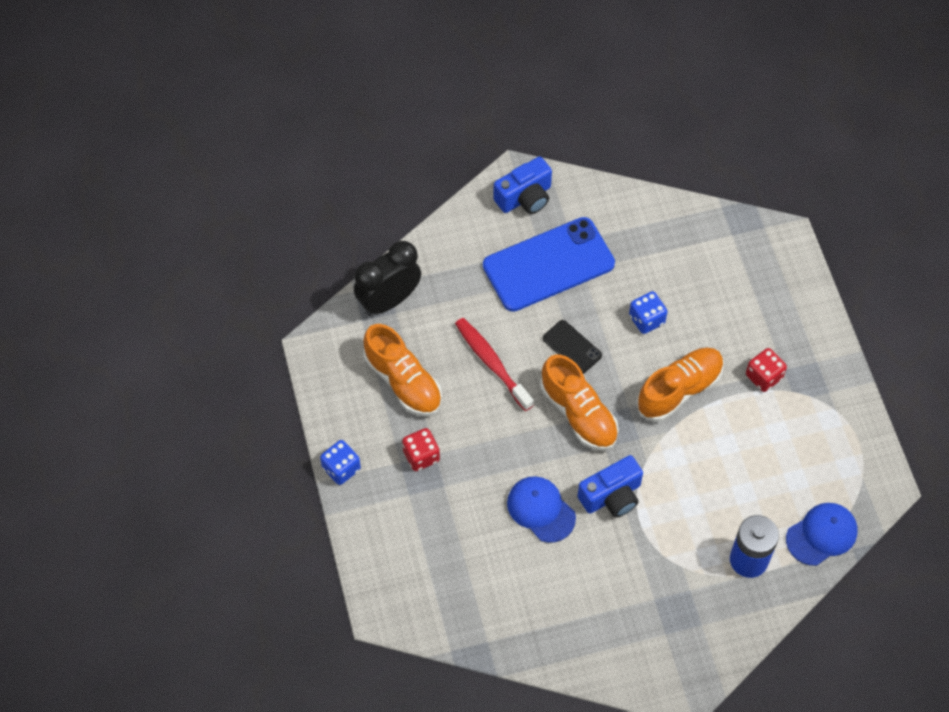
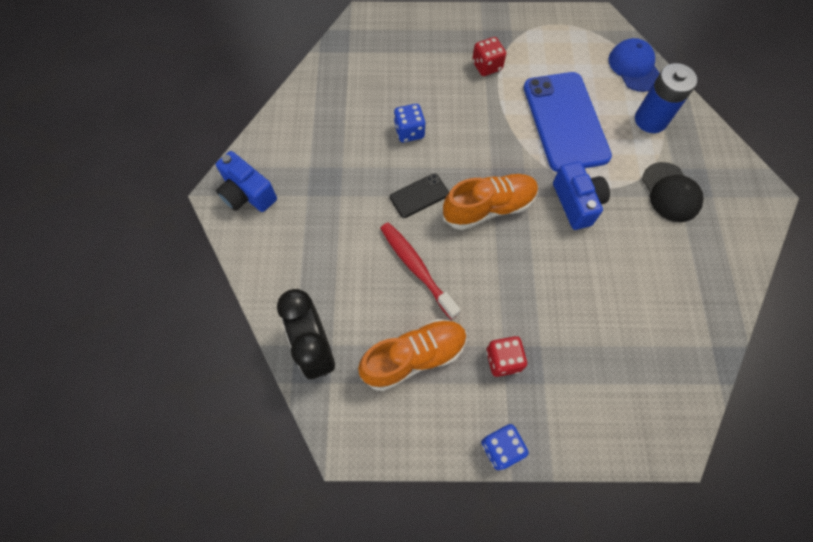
camera: 75 degrees left, 5 degrees up
red toothbrush [455,318,534,411] -> red toothbrush turned 75 degrees clockwise [380,222,461,320]
blue phone [483,217,615,312] -> blue phone moved to [524,72,612,172]
blue camera [493,157,552,214] -> blue camera turned 150 degrees clockwise [216,151,277,212]
blue cap [507,476,576,543] -> none
orange shoe [636,347,724,422] -> none
none -> black cap [642,162,704,222]

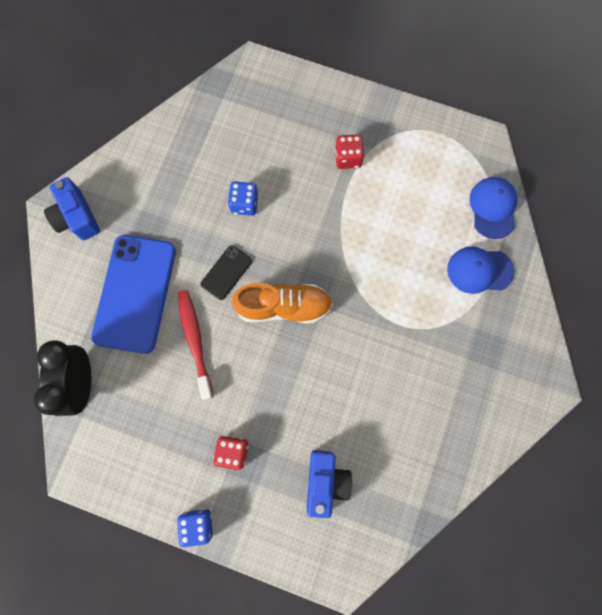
camera: 20 degrees right, 10 degrees up
orange shoe [358,319,467,391] -> none
black phone [390,173,449,218] -> black phone turned 45 degrees counterclockwise [200,245,252,300]
blue phone [524,72,612,172] -> blue phone moved to [91,235,176,354]
blue camera [553,161,610,230] -> blue camera moved to [307,450,352,518]
blue battery [635,63,698,133] -> blue cap [447,247,514,294]
black cap [642,162,704,222] -> none

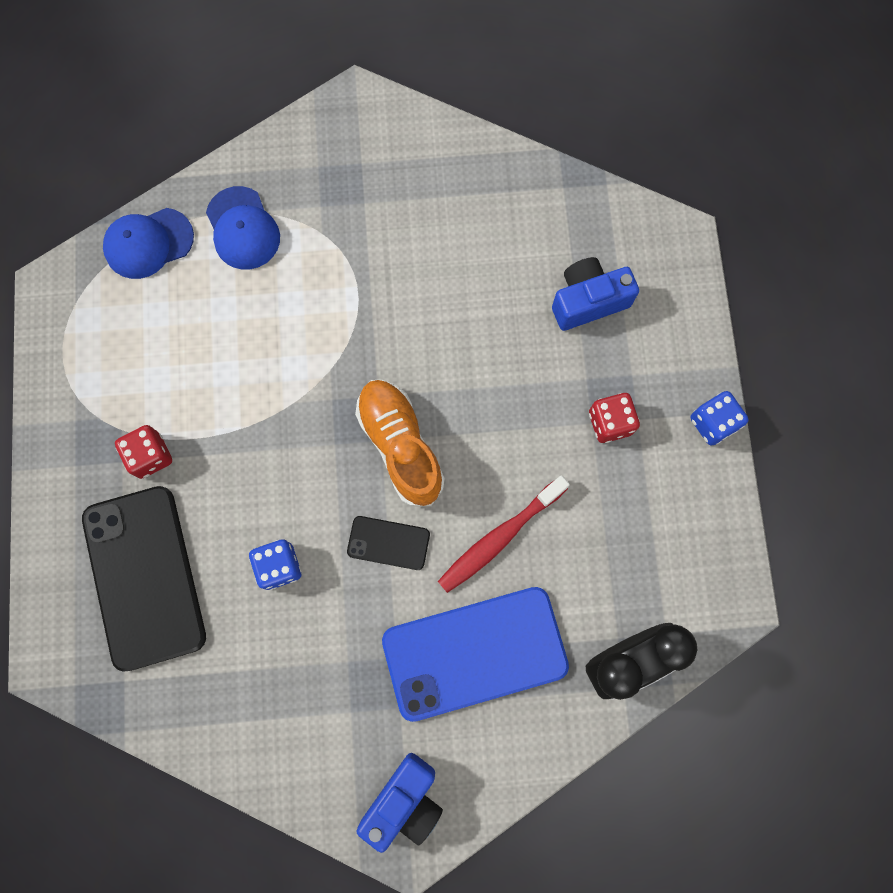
camera: 115 degrees left, 0 degrees up
none -> black phone [82,486,206,672]

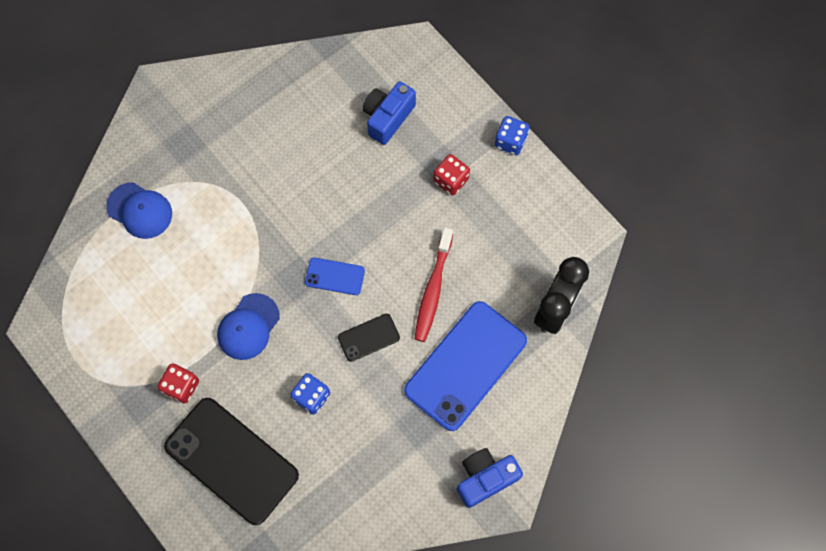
camera: 35 degrees left, 5 degrees down
blue cap [103,208,194,279] -> blue cap moved to [217,293,280,360]
orange shoe [355,380,445,506] -> blue phone [305,257,365,295]
blue camera [357,753,443,853] -> blue camera turned 120 degrees counterclockwise [457,448,523,508]

